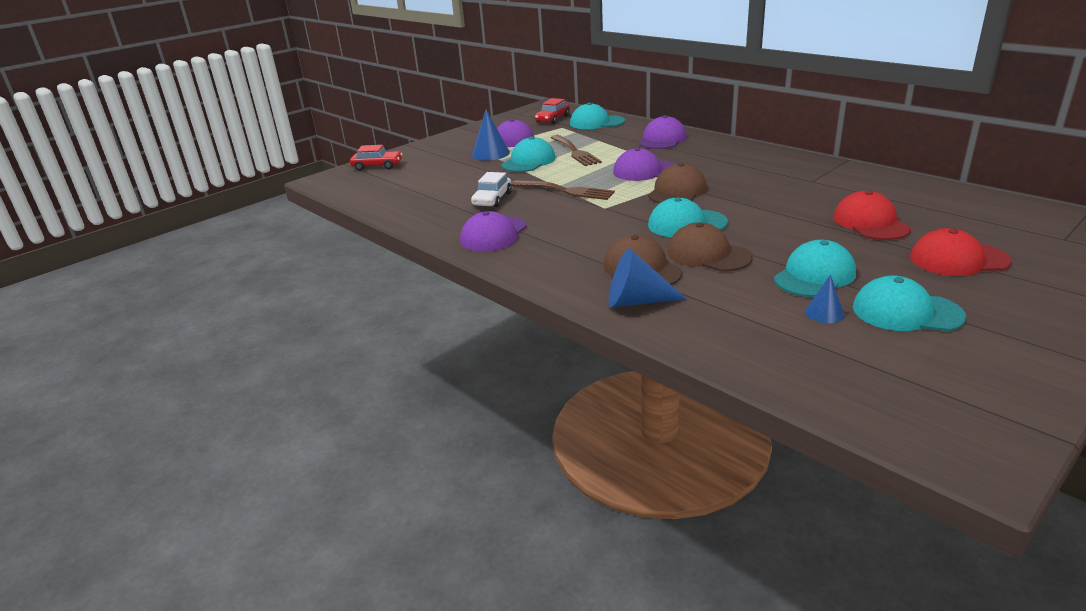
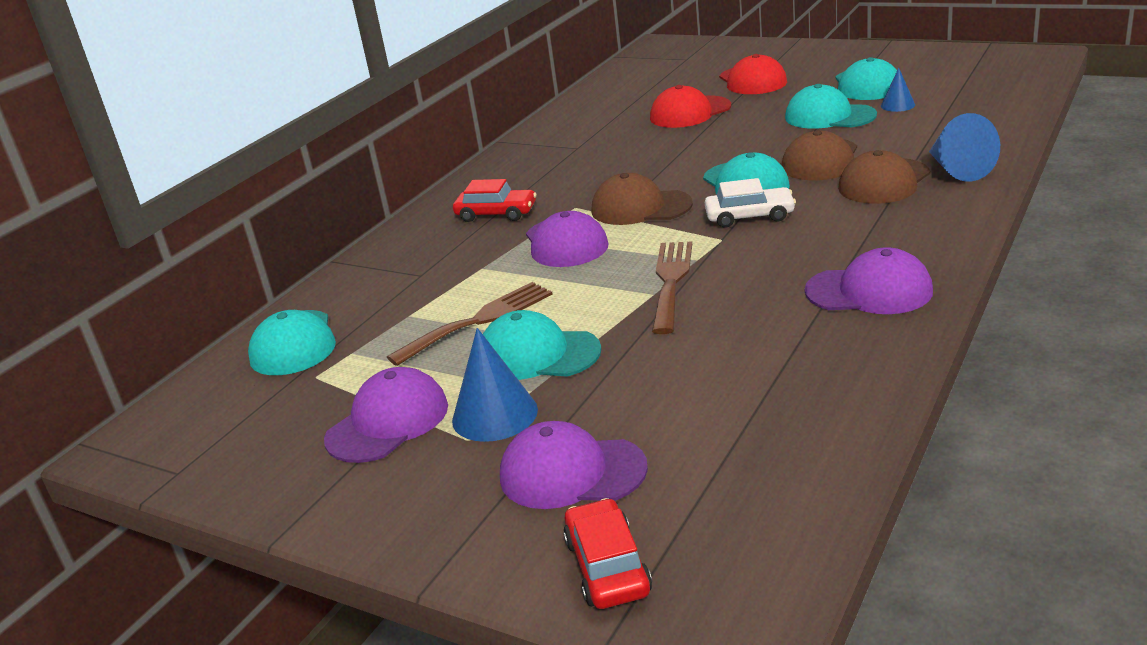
camera: 105 degrees left, 0 degrees up
white car [471,172,512,207] -> white car moved to [705,178,796,228]
red car [535,98,570,124] -> red car moved to [453,179,537,222]
purple cap [639,115,687,149] -> purple cap moved to [500,421,648,509]

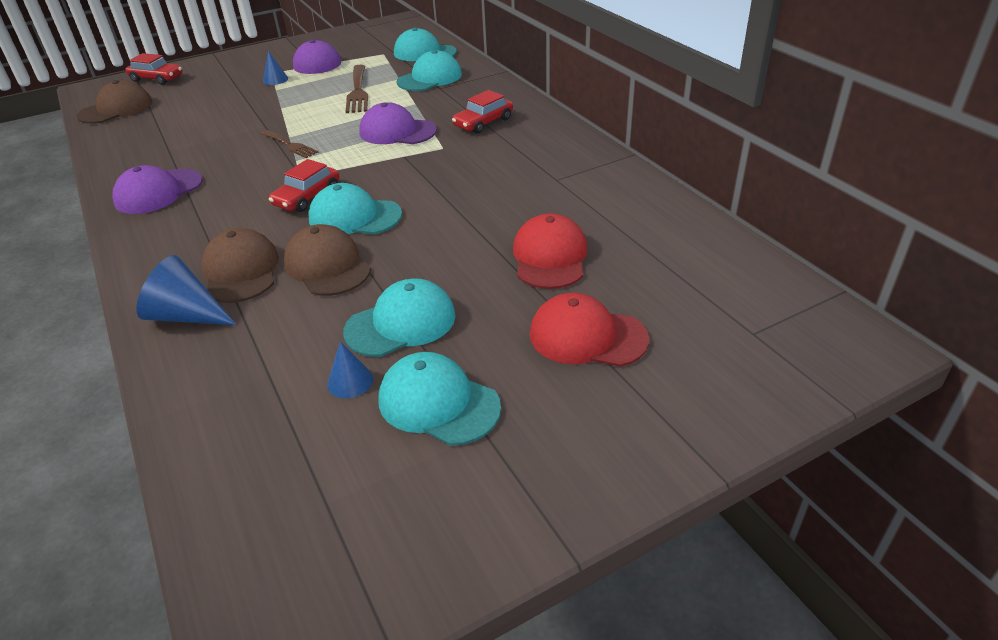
camera: 120 degrees right, 10 degrees up
blue cone [452,328,538,442] -> blue cone [263,51,288,85], size x0.58
turquoise cap [483,310,602,380] -> turquoise cap moved to [397,50,462,91]
purple cap [500,421,648,509] -> none
brown cap [592,173,693,225] -> brown cap moved to [77,80,152,124]
brown fork [652,241,692,334] -> brown fork [260,130,318,158], size x0.65
white car [705,178,796,228] -> red car [269,159,339,212]

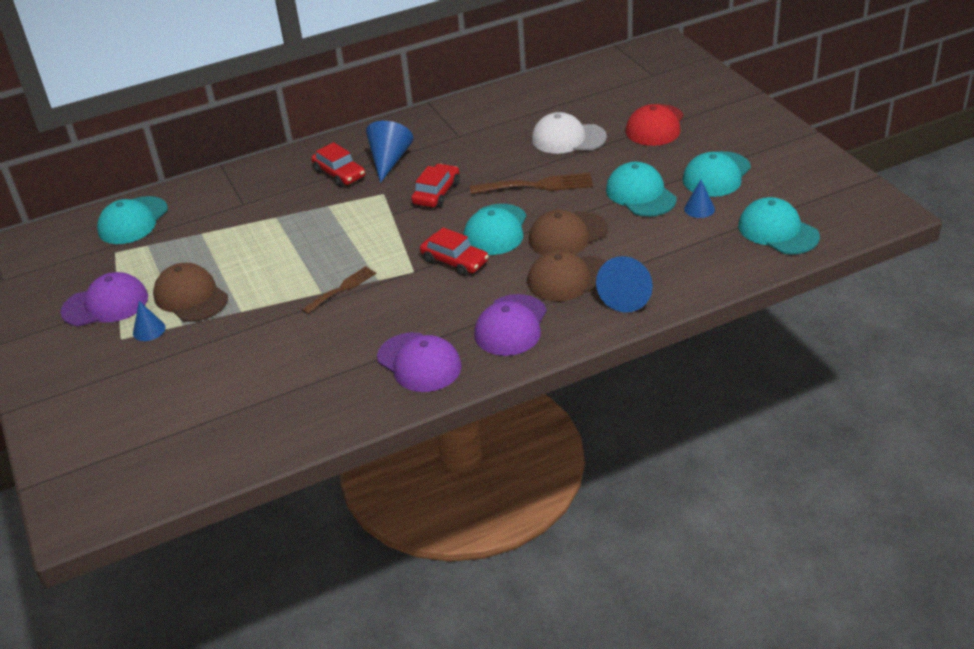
camera: 85 degrees left, 0 degrees up
brown cap [77,80,152,124] -> brown cap moved to [153,263,228,322]
red car [125,53,183,85] -> red car moved to [411,164,460,207]
brown fork [345,65,368,113] -> brown fork moved to [470,173,593,194]
purple cap [359,102,437,144] -> purple cap moved to [474,294,547,356]
turquoise cap [397,50,462,91] -> turquoise cap moved to [738,197,820,255]
red cap [513,213,588,289] -> white cap [532,112,607,154]
none -> blue cone [366,121,414,183]

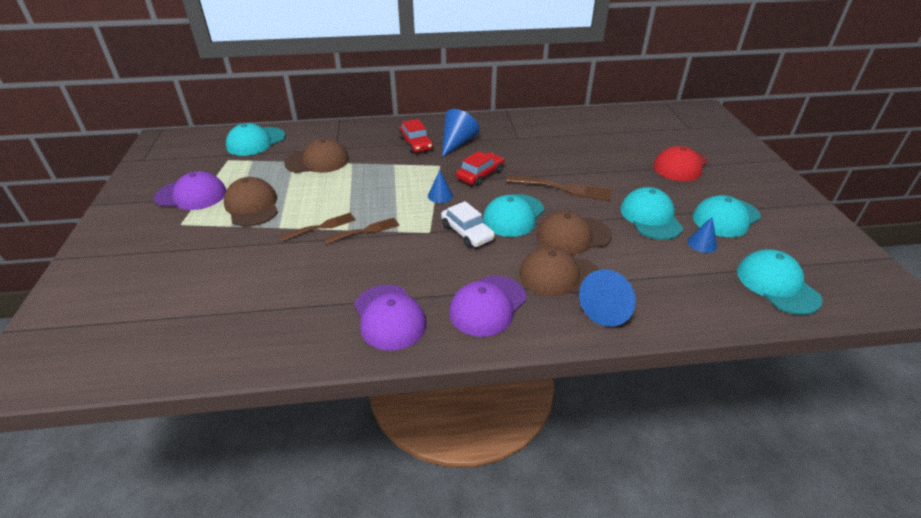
camera: 15 degrees right, 0 degrees up
blue cone [133,301,166,341] -> blue cone moved to [428,170,453,203]
red car [420,227,489,276] -> white car [441,201,495,248]
white cap [532,112,607,154] -> none
none -> brown fork [280,213,356,241]
none -> brown cap [284,138,349,173]

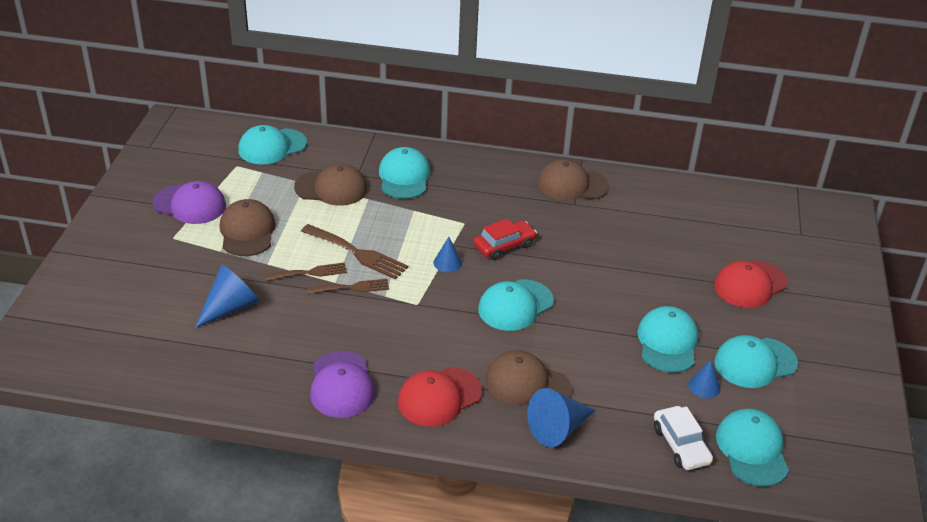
camera: 15 degrees right, 0 degrees up
red car [399,119,433,153] -> none
white car [441,201,495,248] -> white car moved to [654,406,713,470]
blue cone [442,109,480,157] -> blue cone moved to [195,264,259,328]
purple cap [449,276,526,337] -> red cap [398,367,482,427]
brown fork [506,175,612,201] -> brown fork moved to [301,224,408,280]
brown cap [537,211,612,255] -> brown cap moved to [537,159,609,200]
none -> turquoise cap [379,147,431,199]

